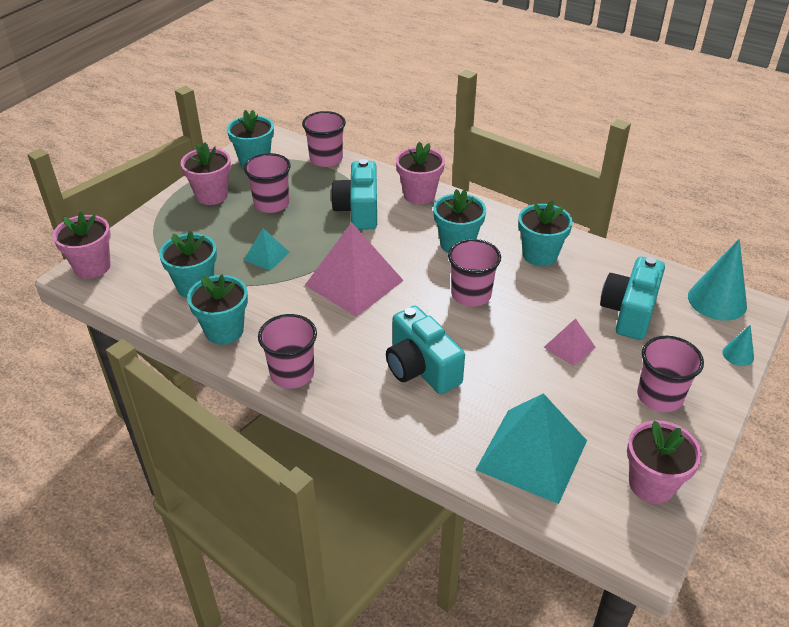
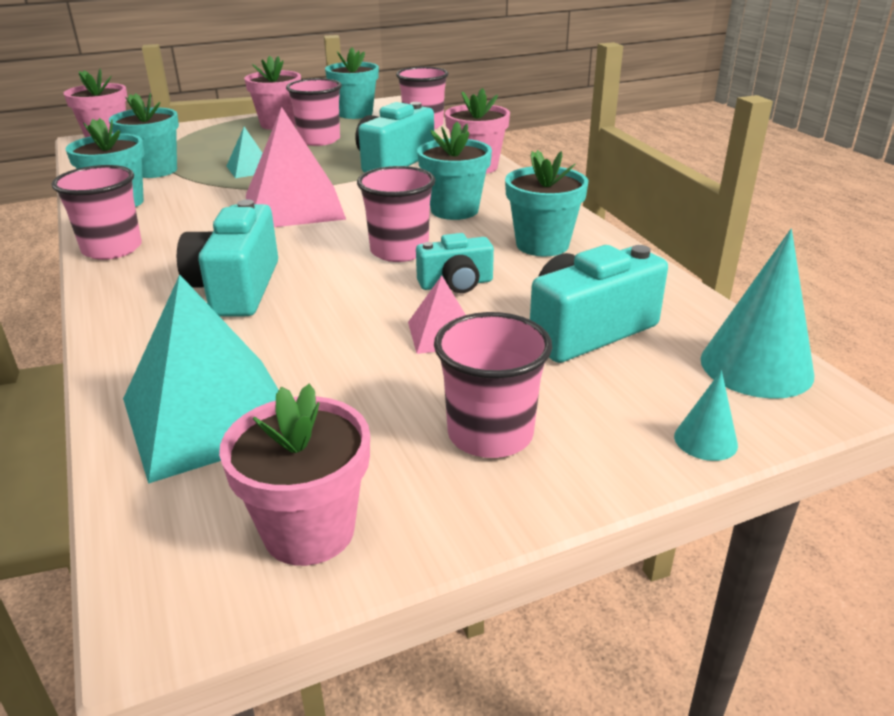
camera: 35 degrees right, 10 degrees down
none -> turquoise camera [416,233,494,293]

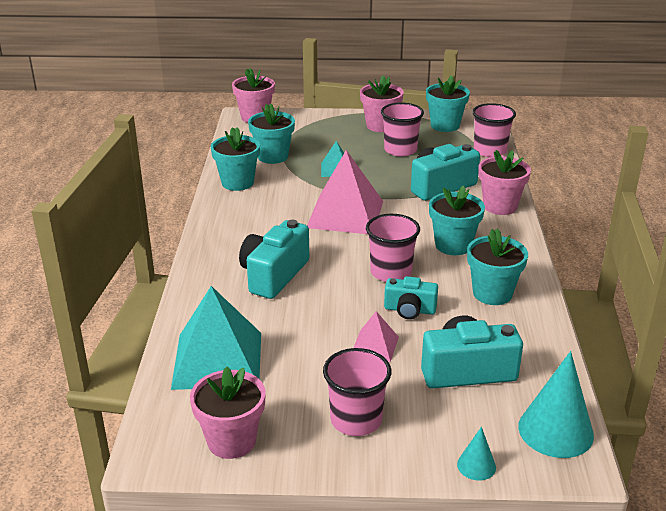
camera: 25 degrees right, 0 degrees up
pink cup [52,165,142,260] -> none

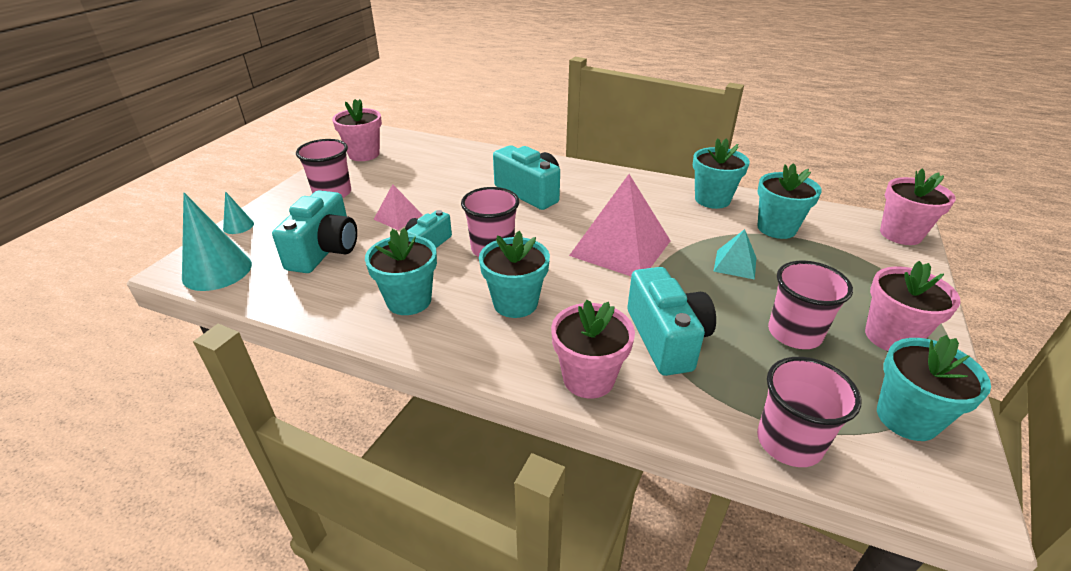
camera: 110 degrees right, 5 degrees up
turquoise pyramid [171,286,261,390] -> none

